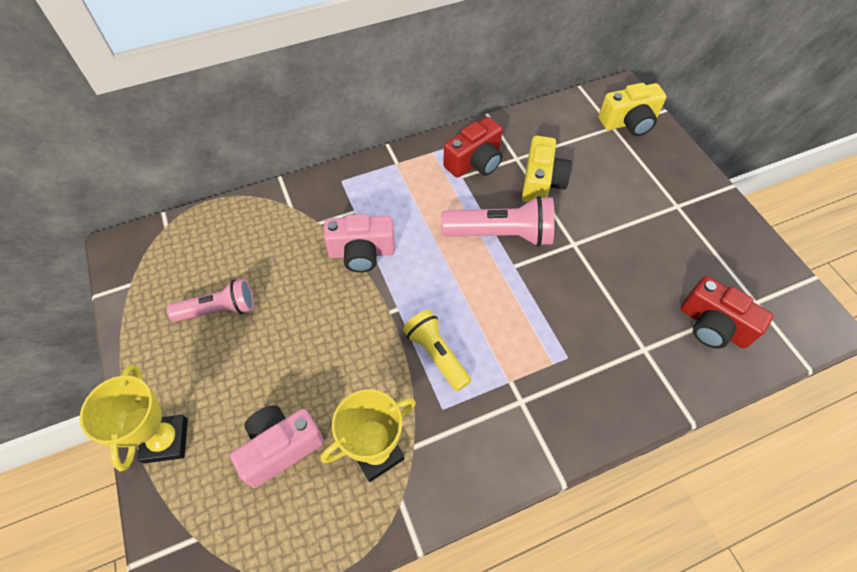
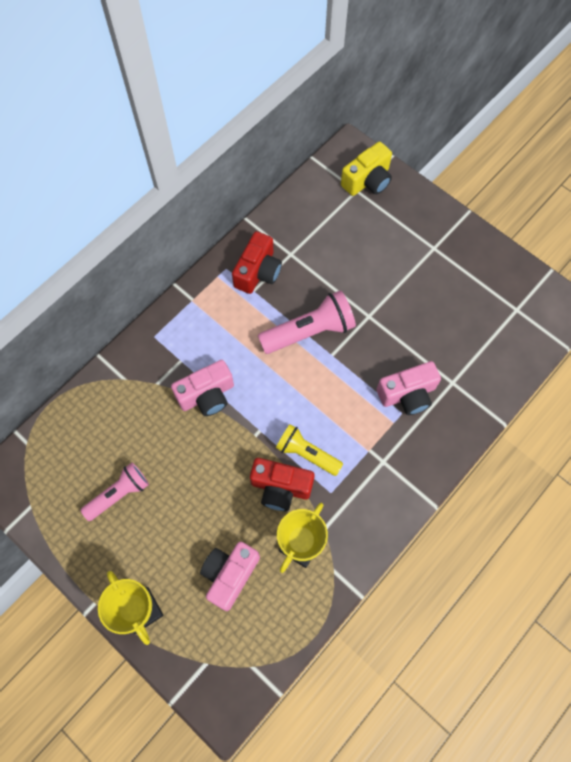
camera: 25 degrees left, 10 degrees up
yellow camera [522,136,572,203] -> none
red camera [680,276,773,349] -> red camera moved to [250,458,315,511]
none -> pink camera [376,361,441,415]

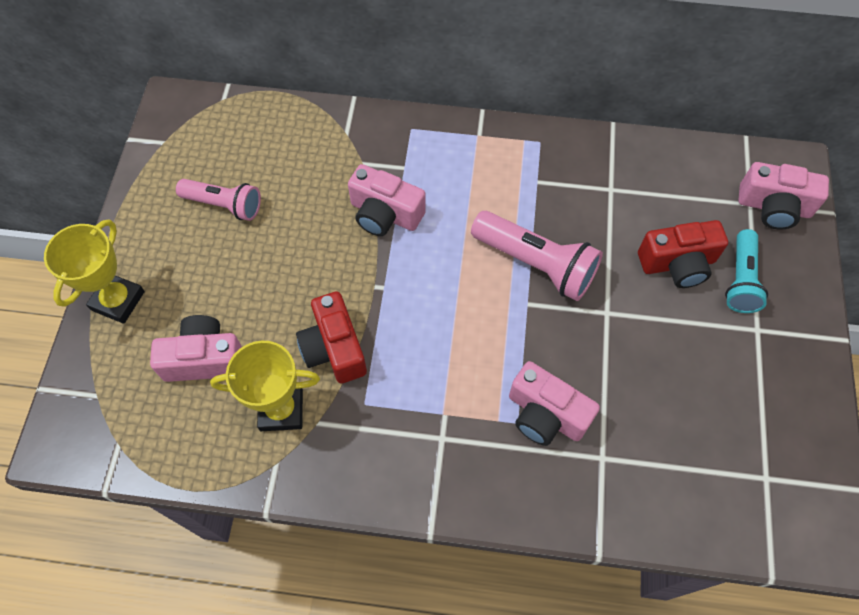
camera: 55 degrees right, 5 degrees down
red camera [232,231,282,294] -> red camera moved to [638,220,728,288]
yellow flashlight [276,424,343,476] -> none
yellow camera [341,142,392,196] -> pink camera [738,162,829,229]
none -> turquoise flashlight [725,229,768,313]

